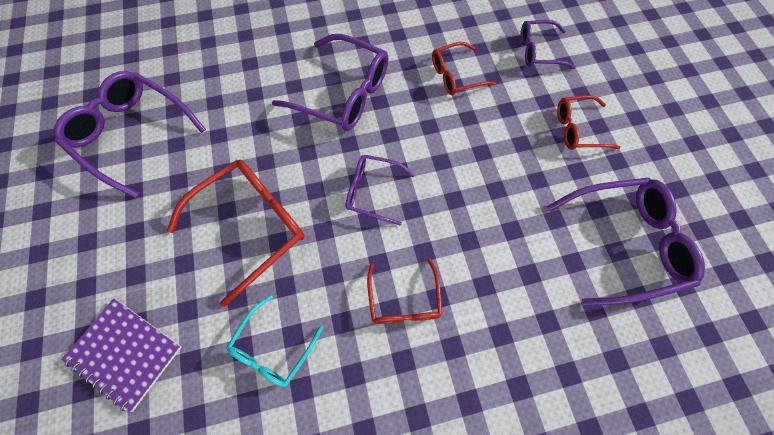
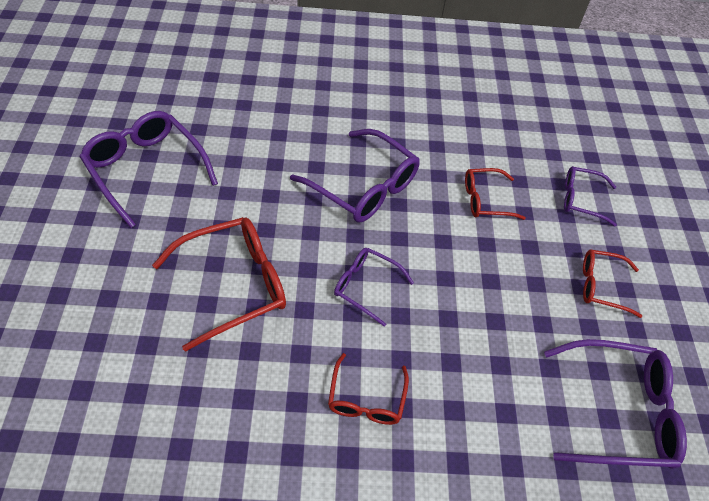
camera: 10 degrees right, 15 degrees down
purple notebook [61,299,182,413] -> none
turquoise glasses [227,295,323,387] -> none

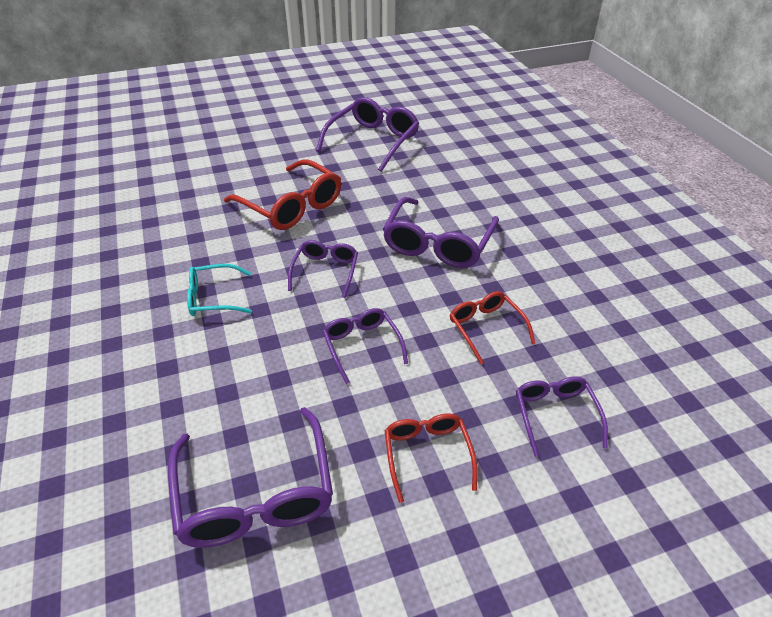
camera: 75 degrees right, 10 degrees down
red glasses [328,353,409,425] -> turquoise glasses [187,264,252,316]
none -> purple glasses [322,308,408,384]

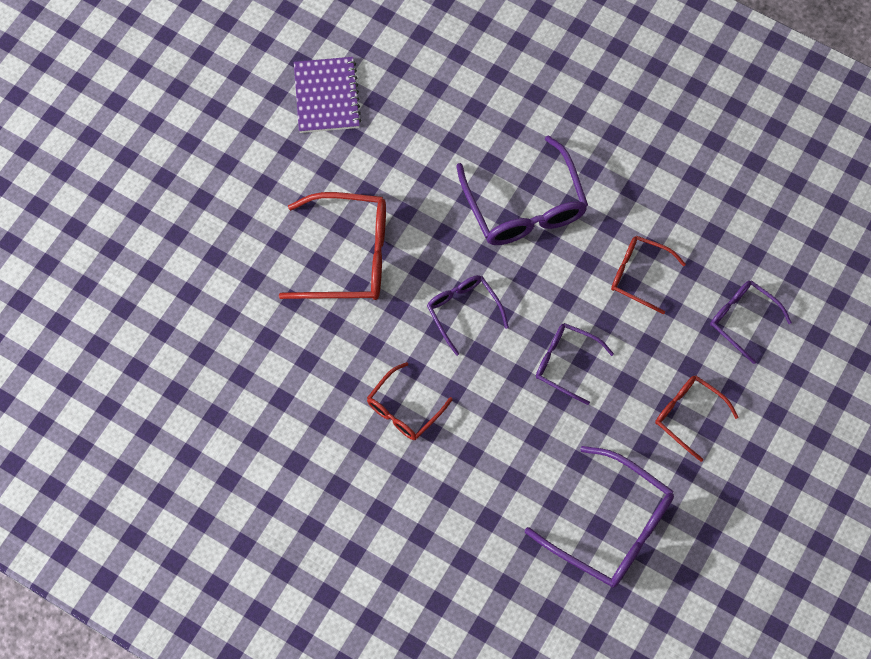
camera: 40 degrees left, 25 degrees up
turquoise glasses [187,264,252,316] -> red glasses [367,362,453,440]
purple glasses [316,97,420,172] -> purple notebook [294,57,361,133]

